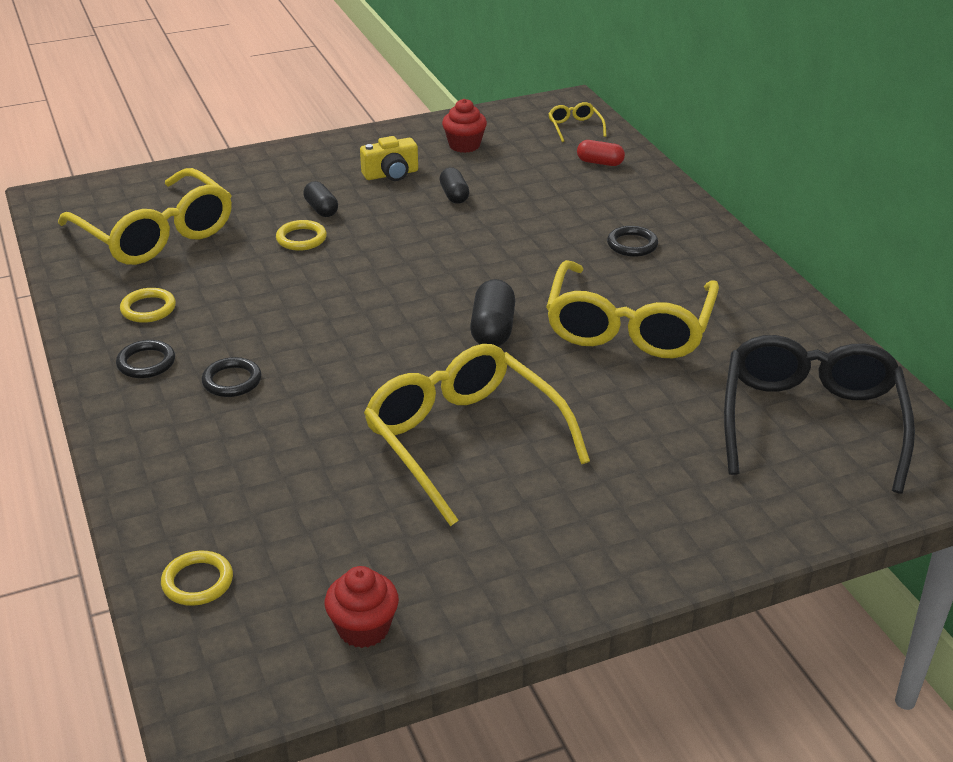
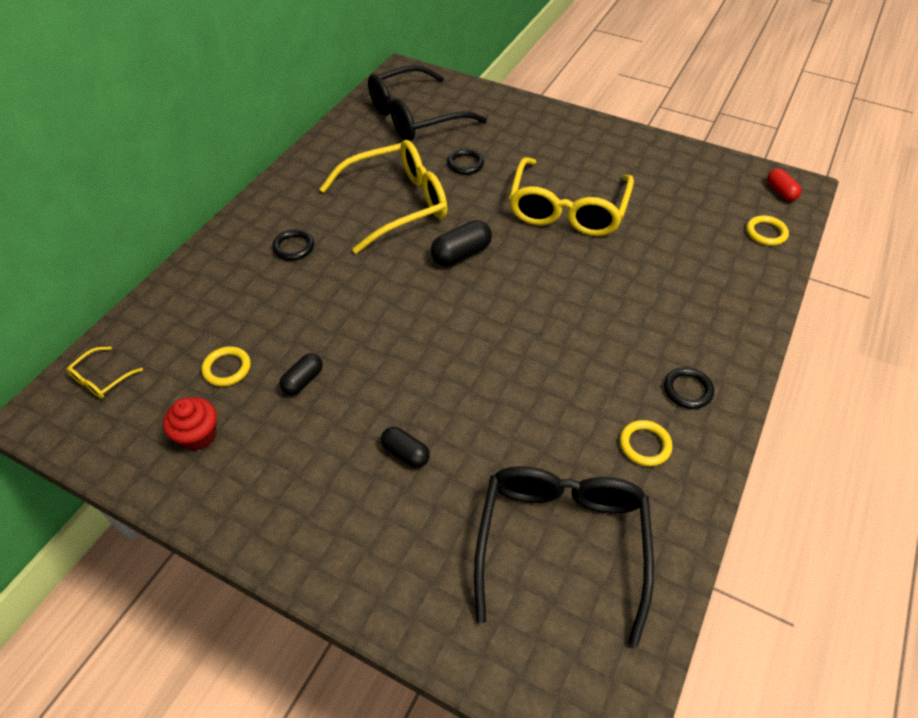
camera: 130 degrees left, 15 degrees up
yellow glasses [58,168,232,265] -> black glasses [474,466,654,647]
black ring [202,357,261,397] -> black ring moved to [447,149,484,175]
yellow ring [276,220,327,251] -> yellow ring moved to [202,346,251,386]
black capsule [303,181,338,217] -> black capsule turned 75 degrees counterclockwise [381,427,430,468]
red cupcake [325,566,399,648] -> none
yellow camera [360,136,418,181] -> none
red capsule [577,140,625,166] -> red capsule moved to [767,168,802,201]

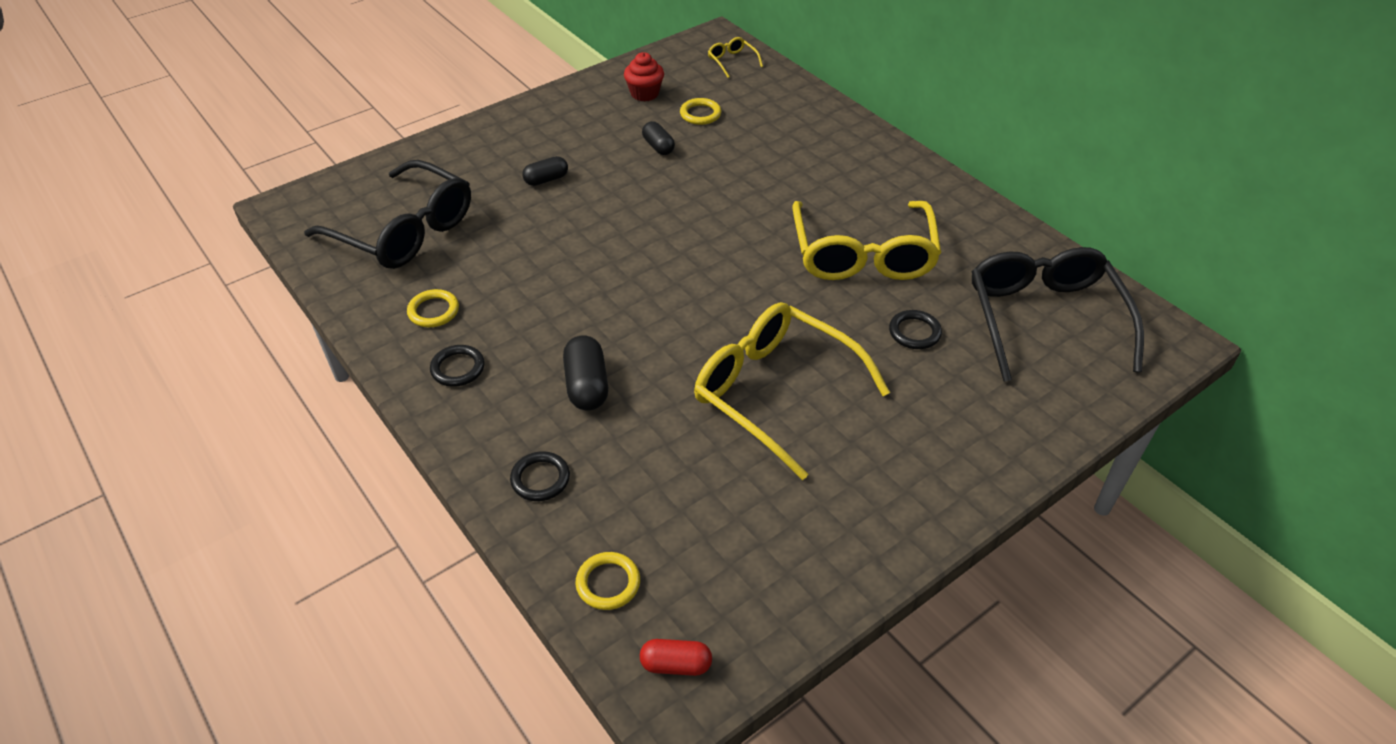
camera: 115 degrees right, 5 degrees down
black ring [272,229,314,261] -> black ring moved to [510,451,570,501]
black capsule [430,220,492,266] -> black capsule moved to [563,336,608,411]

